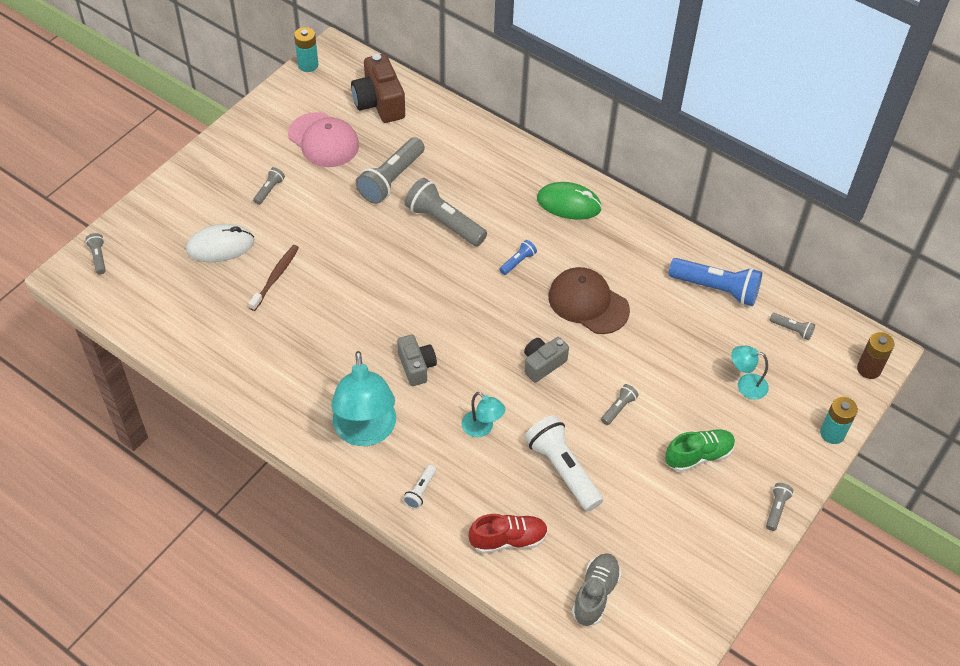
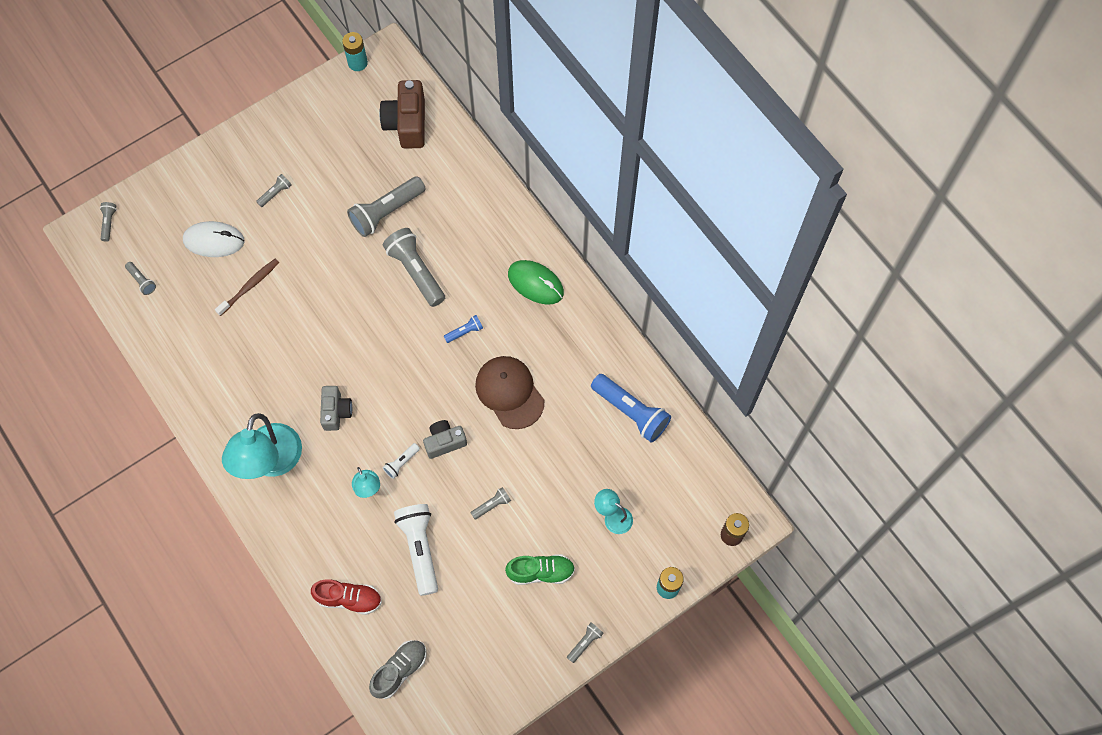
camera: 20 degrees right, 15 degrees up
pink cap [288,112,359,167] -> none
white flashlight [403,465,436,509] -> white flashlight moved to [383,443,420,479]
grey flashlight [770,313,815,340] -> grey flashlight moved to [125,262,156,295]

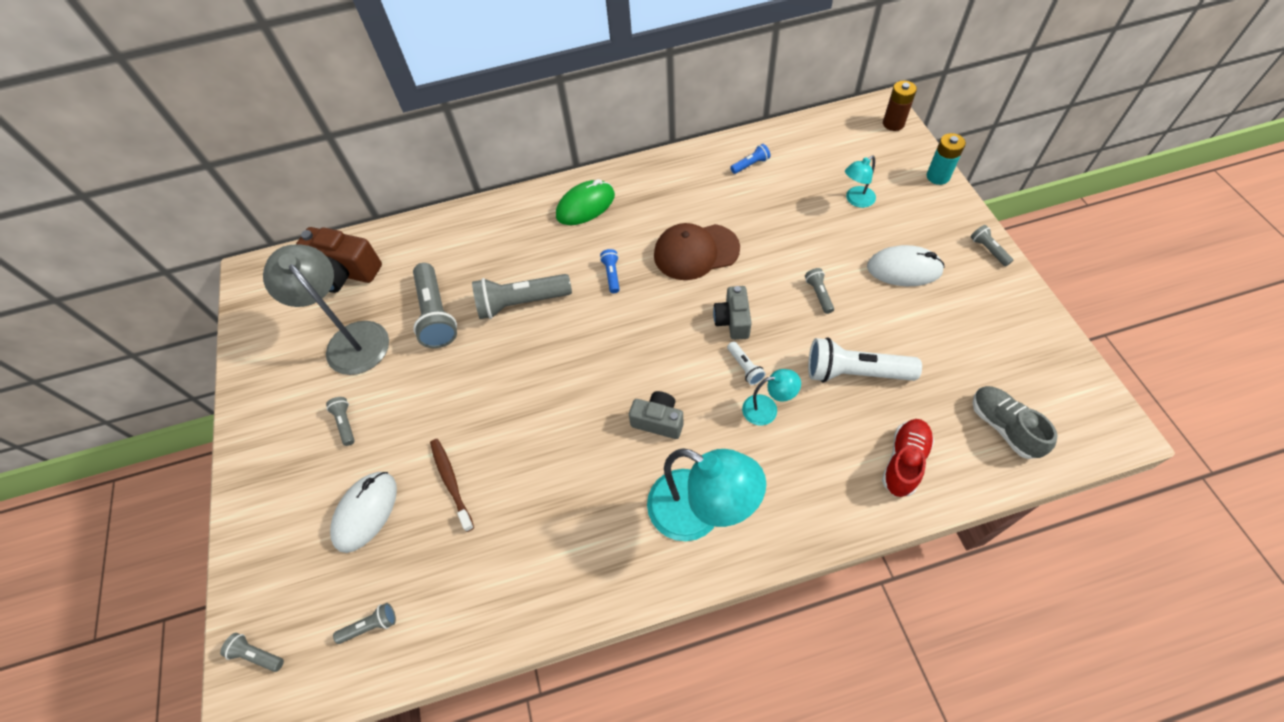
camera: 65 degrees left, 10 degrees down
turquoise battery [342,32,368,71] -> none
green shoe [505,554,575,585] -> white mouse [867,245,945,286]
blue flashlight [591,374,671,442] -> blue flashlight [730,144,771,174], size x0.48
none -> grey lamp [263,244,389,375]

